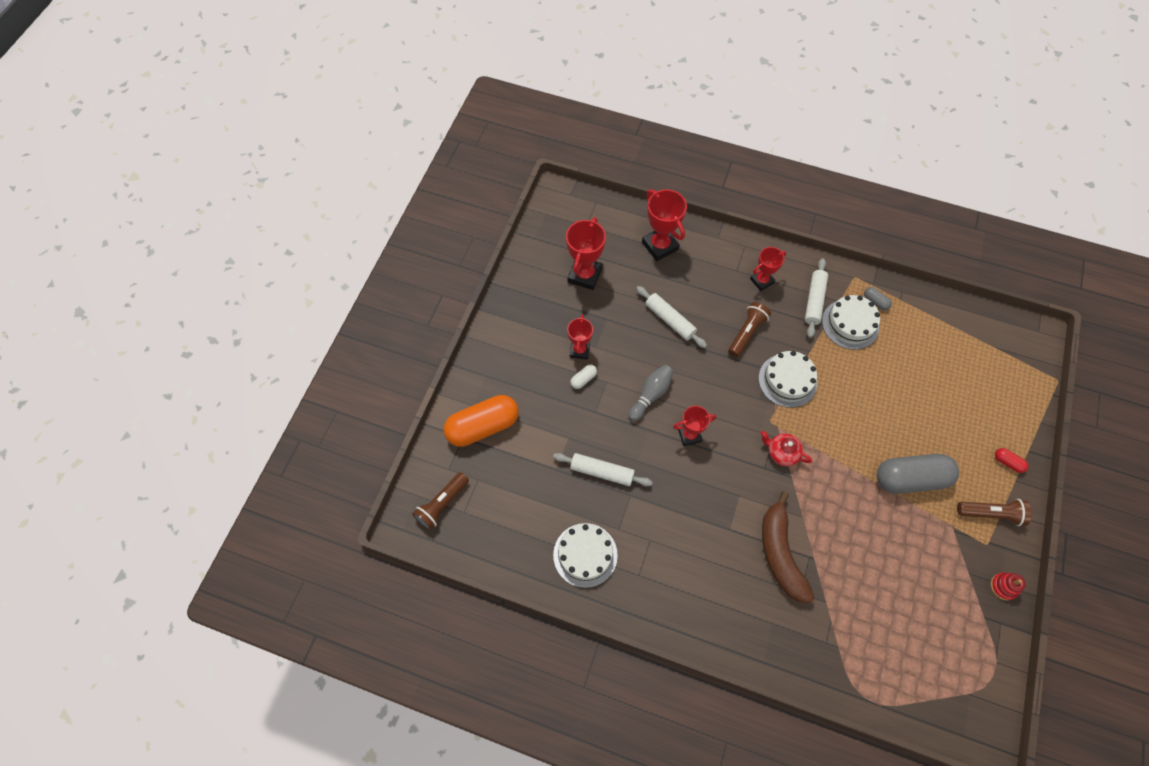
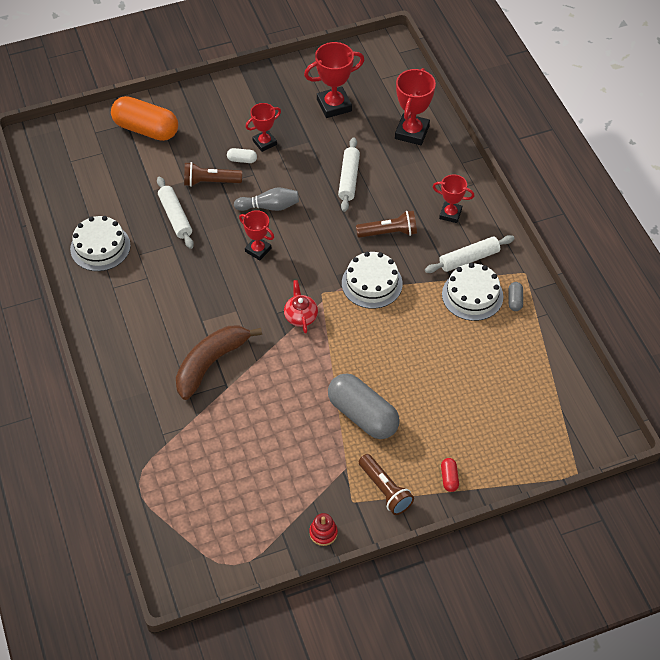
camera: 50 degrees right, 10 degrees down
brown flashlight [412,472,469,530] -> brown flashlight moved to [184,162,242,187]

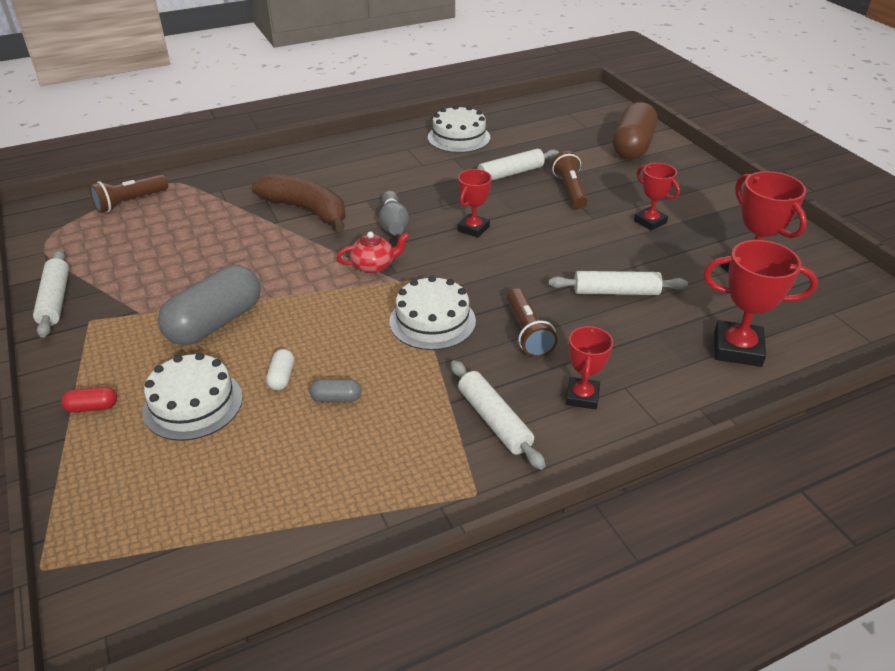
camera: 85 degrees right, 15 degrees down
orange capsule [111,96,178,141] -> brown capsule [613,102,657,160]
white capsule [227,148,257,163] -> white capsule moved to [266,349,294,390]
grey bowling pin [234,188,299,211] -> grey bowling pin moved to [379,191,409,235]
red stacking toy [309,513,338,546] -> white rolling pin [33,250,69,338]
brown flashlight [359,454,414,515] -> brown flashlight moved to [89,175,168,213]
white cake [442,263,503,321] -> white cake moved to [143,353,243,441]
grey capsule [509,282,523,311] -> grey capsule moved to [310,379,362,402]

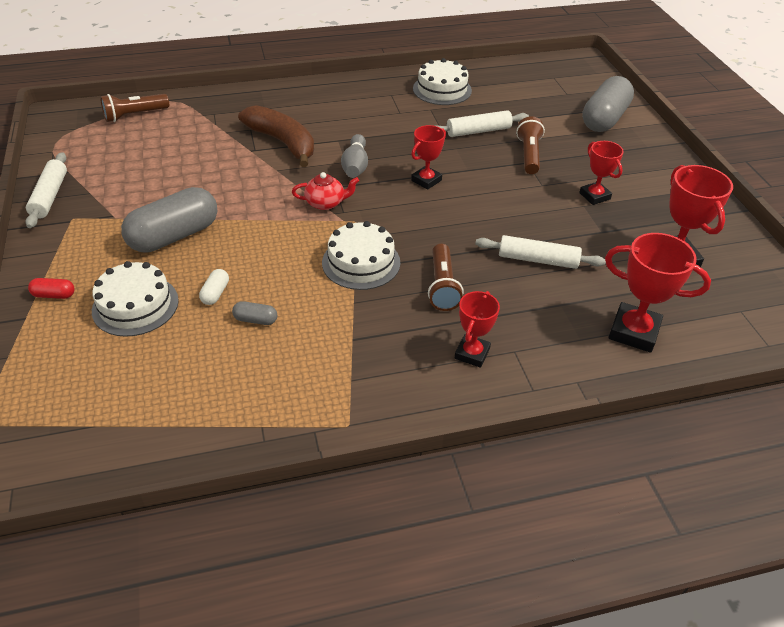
camera: 10 degrees right, 5 degrees up
white rolling pin [451,360,545,470] -> none
brown capsule [613,102,657,160] -> grey capsule [582,76,634,132]

